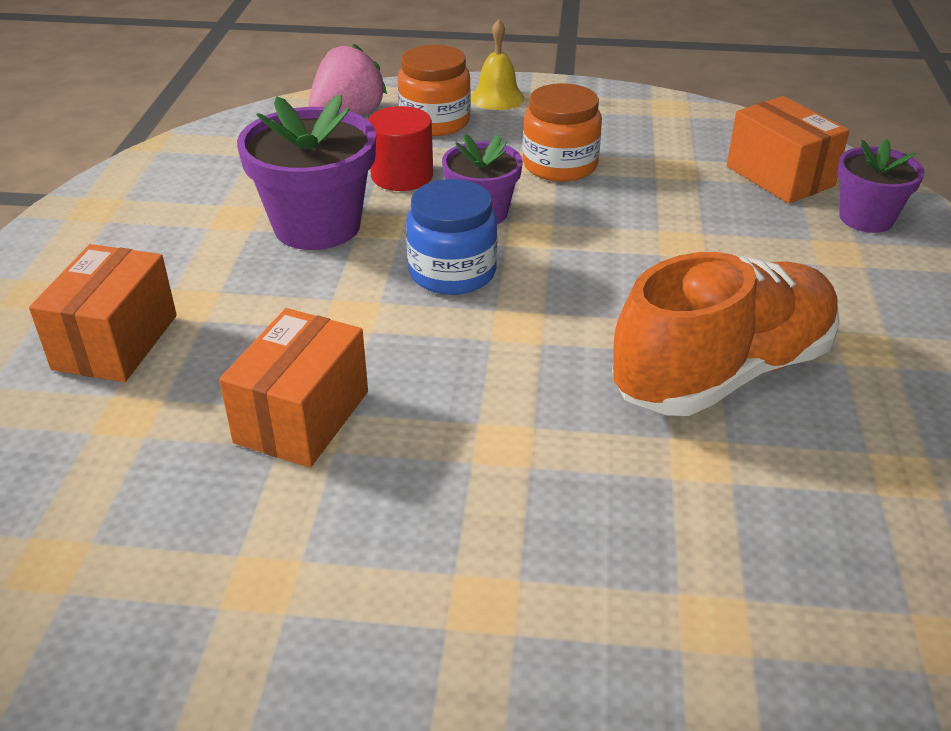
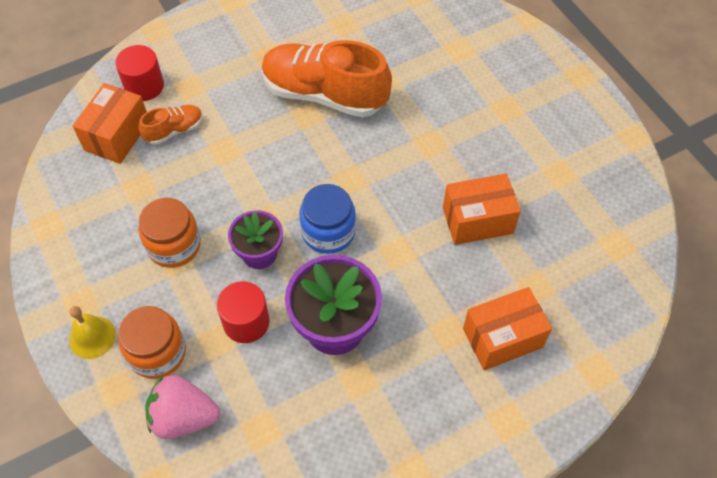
camera: 125 degrees left, 20 degrees up
purple flower pot [837,139,925,233] -> red cylinder [115,45,164,101]
none -> orange shoe [139,105,203,145]

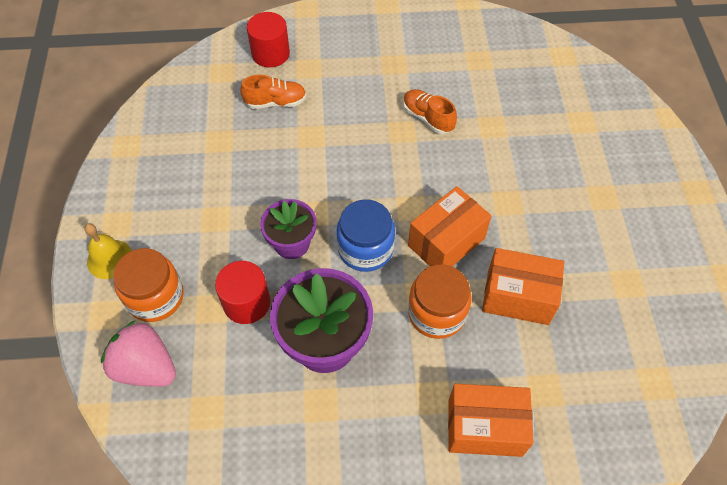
camera: 25 degrees right, 0 degrees up
orange box [73,83,147,164] -> orange box moved to [408,186,491,266]
orange jar [139,198,201,268] -> orange jar moved to [408,264,472,339]
orange shoe [262,40,392,117] -> orange shoe [403,89,457,134], size x0.47

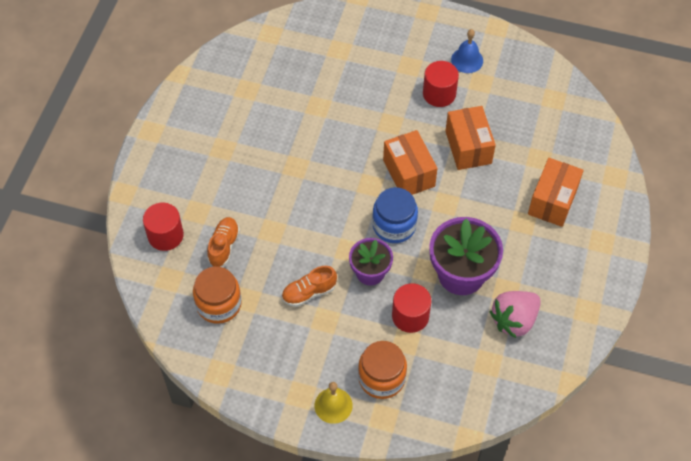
camera: 70 degrees left, 0 degrees up
pink strawberry [101,320,176,387] -> pink strawberry moved to [490,291,541,338]
orange shoe [403,89,457,134] -> orange shoe moved to [282,266,337,307]
orange jar [408,264,472,339] -> orange jar moved to [193,267,242,324]
orange box [482,248,564,325] -> orange box turned 45 degrees counterclockwise [445,106,496,170]
none -> red cylinder [423,61,459,107]
none -> blue bell [451,29,483,73]

